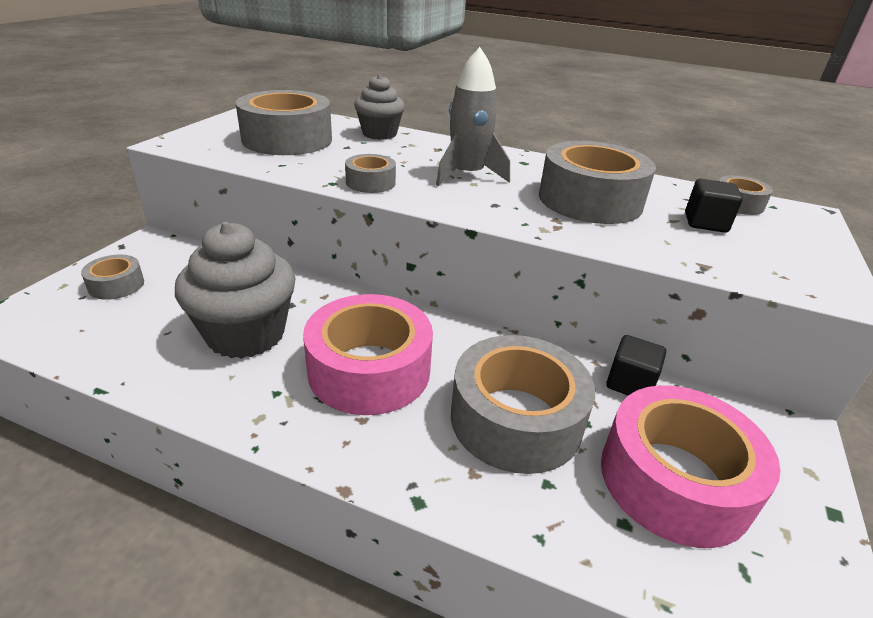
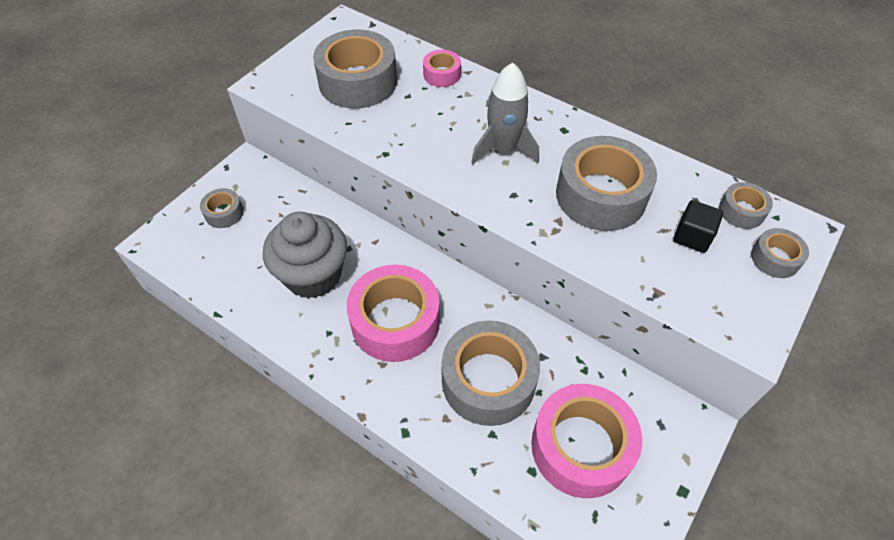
camera: 15 degrees right, 20 degrees up
grey tape [345,154,396,193] -> grey tape moved to [751,228,809,278]
grey cupcake [354,74,405,140] -> pink tape [423,50,461,87]
black cube [606,335,666,395] -> none

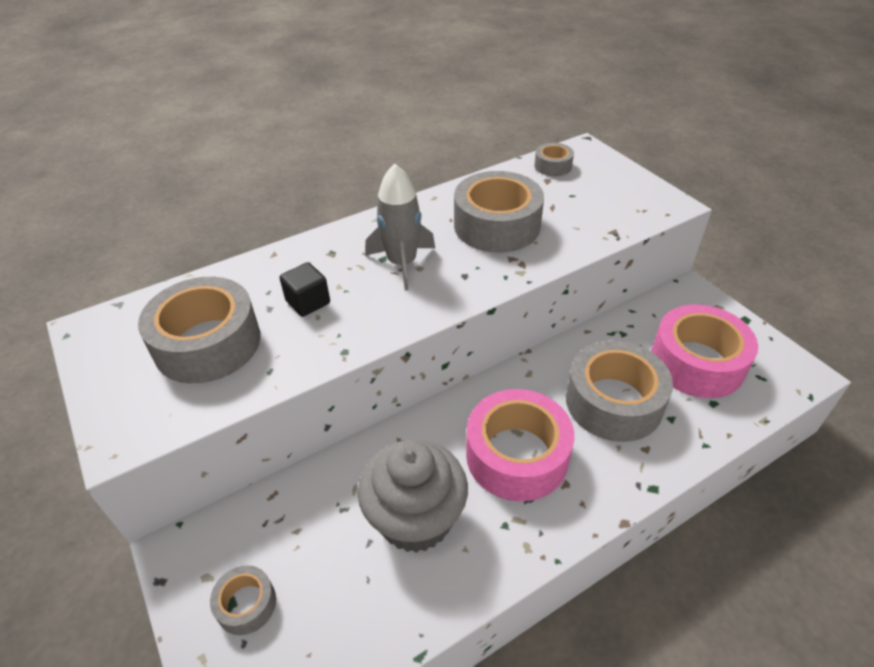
camera: 65 degrees left, 10 degrees down
pink tape [423,50,461,87] -> none
black cube [673,200,723,253] -> black cube moved to [280,262,330,317]
grey tape [751,228,809,278] -> none

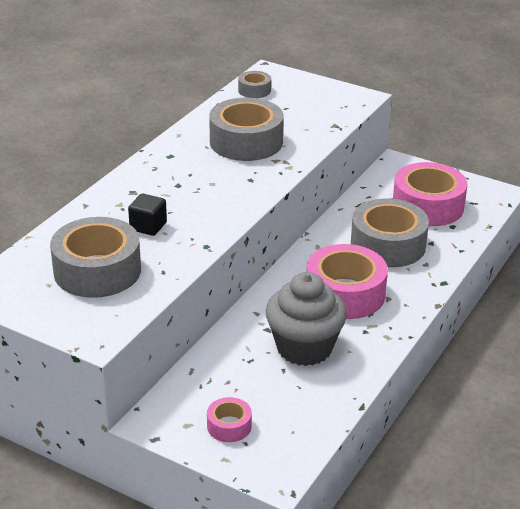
camera: 30 degrees left, 10 degrees down
grey tape [210,565,276,635] -> pink tape [207,397,252,442]
grey rocket [365,164,435,291] -> none

